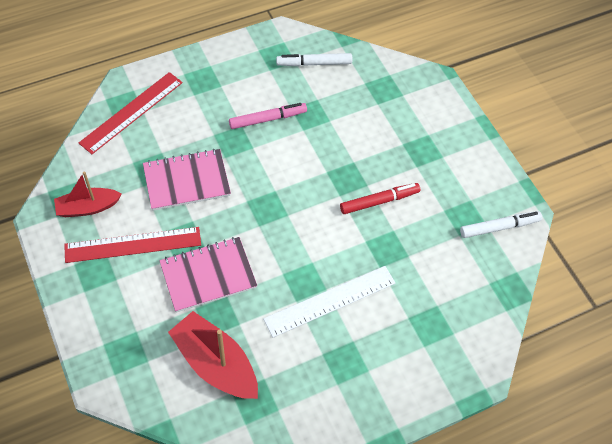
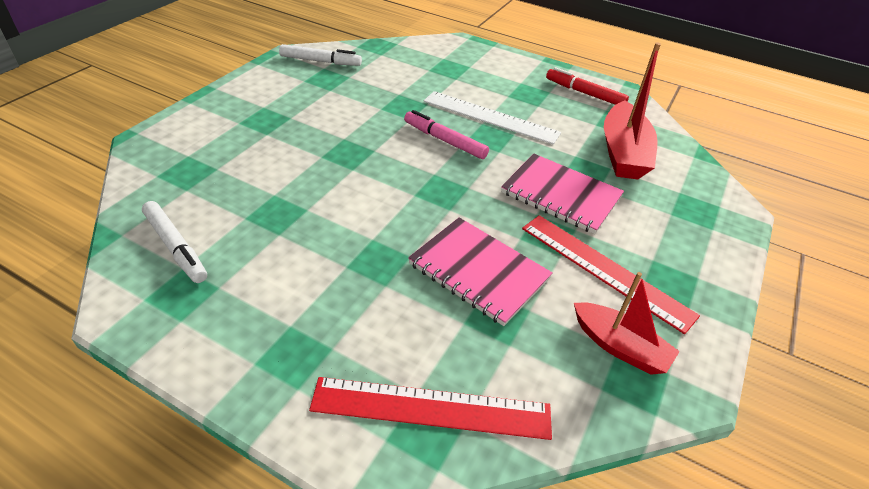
camera: 125 degrees left, 15 degrees down
pink marker [229,103,307,129] -> pink marker moved to [404,110,489,159]
red marker [340,183,420,214] -> red marker moved to [546,67,629,105]
white marker [460,211,542,238] -> white marker turned 150 degrees clockwise [279,44,362,66]

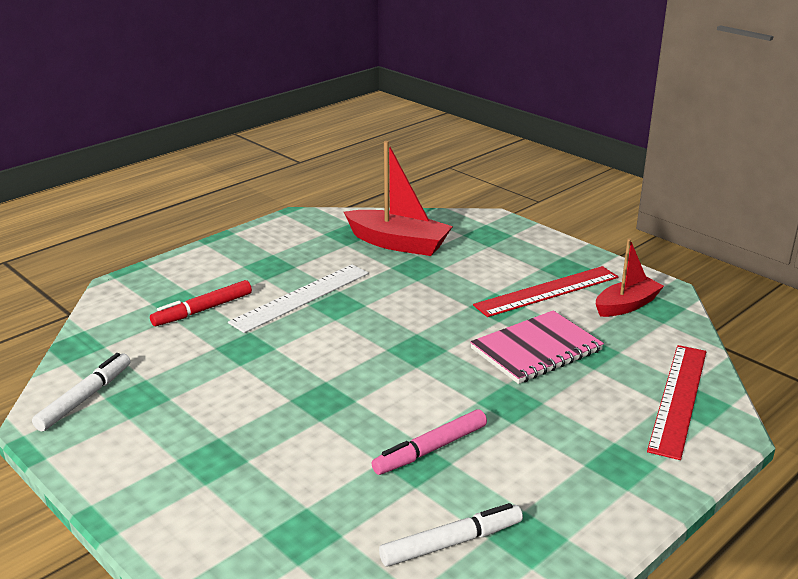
camera: 70 degrees left, 15 degrees down
pink marker [404,110,489,159] -> pink marker moved to [372,409,487,475]
pink notebook [501,154,624,234] -> none
red marker [546,67,629,105] -> red marker moved to [150,280,252,326]

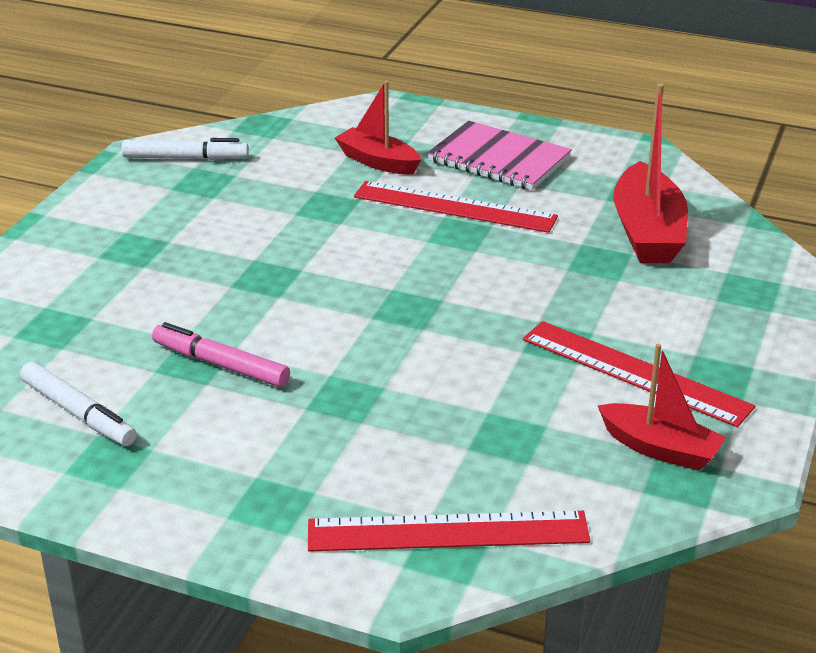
camera: 65 degrees right, 5 degrees up
red marker [150,280,252,326] -> red boat [335,81,421,175]
white ruler [228,264,369,333] -> red ruler [354,181,558,233]
pink notebook [470,310,604,384] -> pink notebook moved to [427,121,572,190]

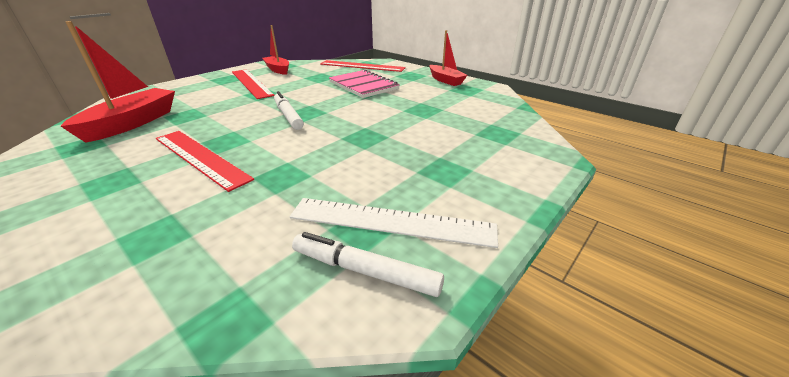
camera: 160 degrees left, 0 degrees up
white marker [20,362,137,446] -> white marker moved to [274,91,304,130]
pink marker [152,322,290,387] -> none
red boat [335,81,421,175] -> red boat moved to [429,30,467,86]
pink notebook [427,121,572,190] -> pink notebook moved to [329,69,400,98]
none -> white ruler [290,198,498,248]

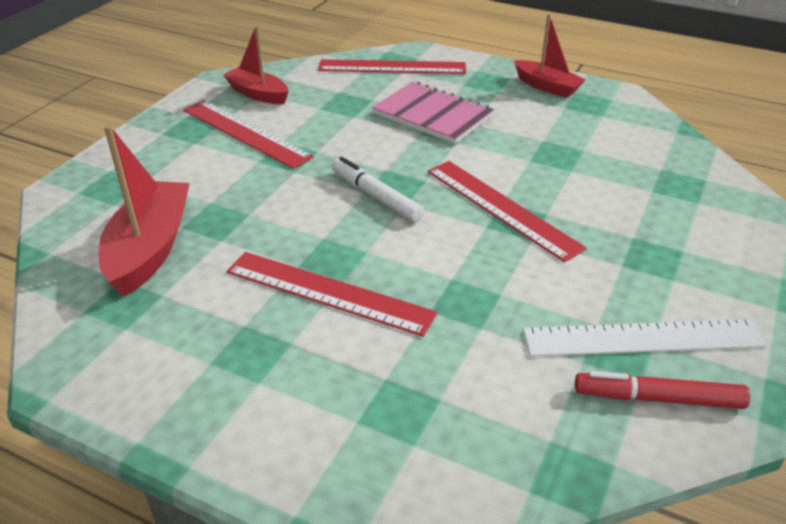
camera: 15 degrees left, 5 degrees up
white marker [292,232,444,297] -> red marker [575,371,750,409]
none -> red ruler [428,161,587,262]

